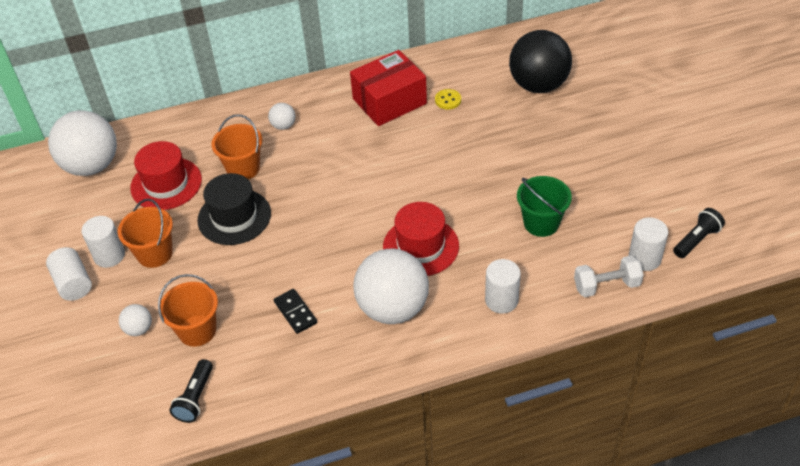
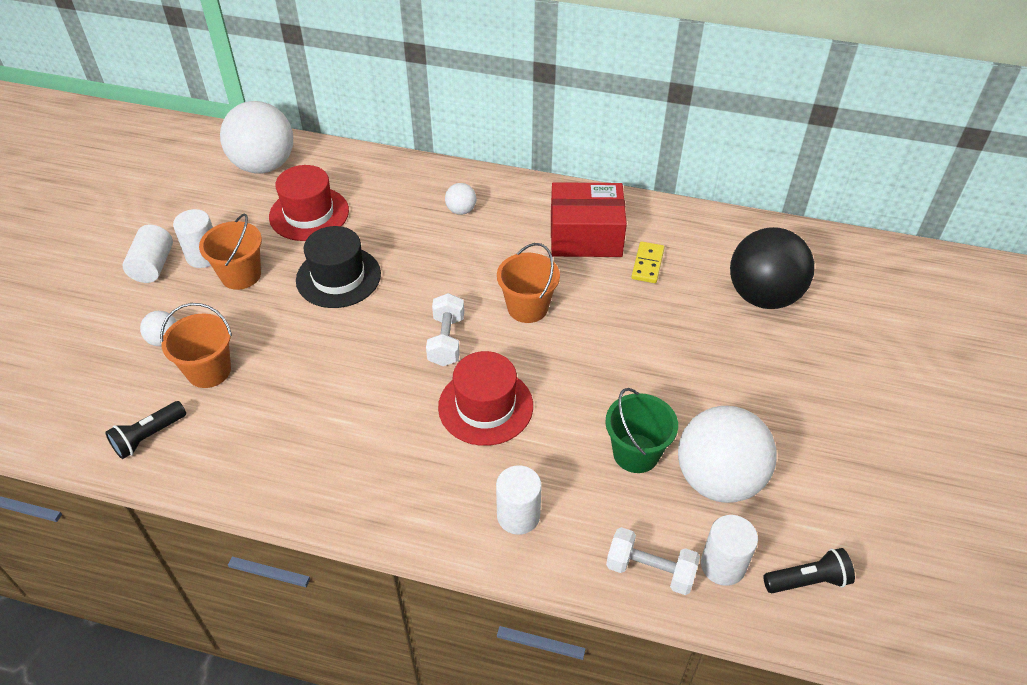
camera: 30 degrees right, 0 degrees up
orange bucket [211,114,262,180] -> orange bucket moved to [497,243,560,323]
black domino [274,289,317,334] -> none
white ball [353,249,429,324] -> white ball moved to [678,406,777,503]
yellow button [435,89,461,109] -> yellow domino [632,242,665,283]
none -> white dumbbell [426,293,464,366]

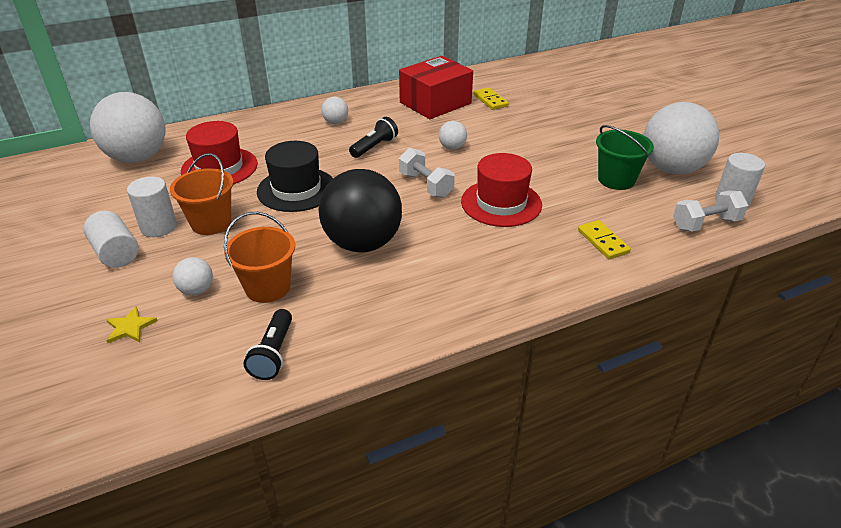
camera: 40 degrees left, 10 degrees down
white cylinder [496,465,542,535] -> yellow domino [578,220,631,259]
orange bucket [497,243,560,323] -> white ball [439,121,467,150]
black ball [730,227,814,309] -> black ball moved to [318,169,402,253]
black flashlight [763,548,855,593] -> black flashlight moved to [349,117,398,158]
none -> yellow star [106,306,158,343]

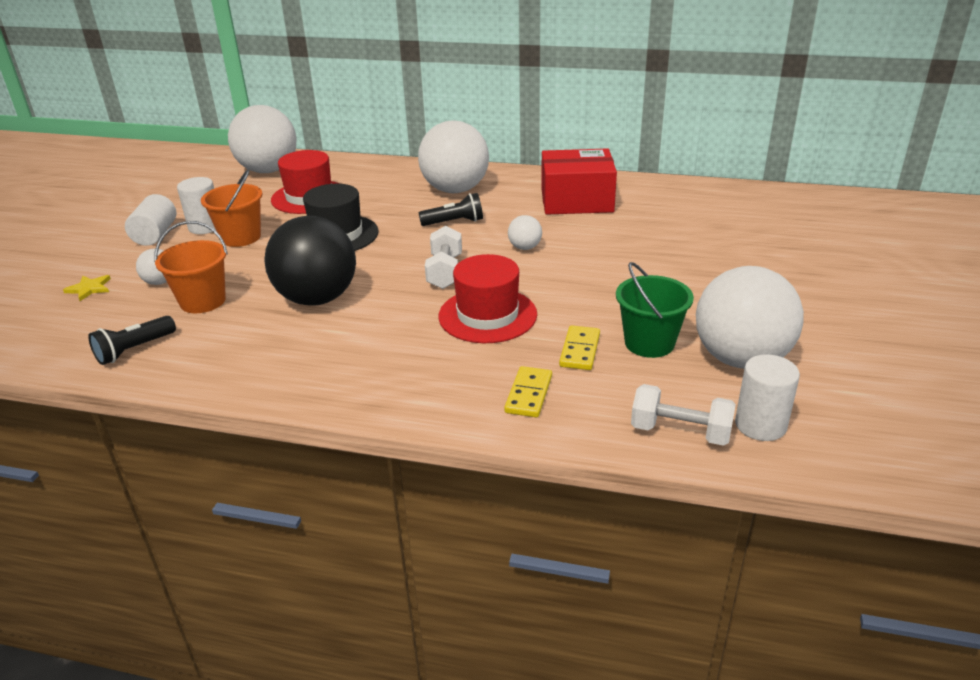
camera: 40 degrees right, 5 degrees down
white ball [321,97,348,124] -> white ball [418,121,489,193], size x2.32
yellow domino [473,87,509,110] -> yellow domino moved to [559,325,600,370]

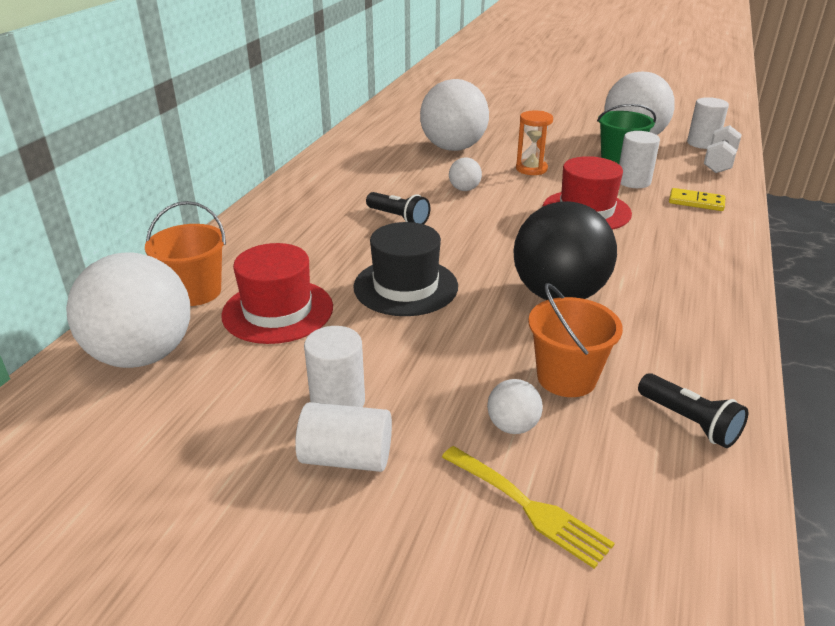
camera: 85 degrees left, 0 degrees up
yellow star [63,275,111,301] -> yellow fork [442,446,615,569]
orange bucket [201,169,263,247] -> orange bucket moved to [145,201,226,306]
white ball [418,121,489,193] -> white ball moved to [420,79,489,151]
black flashlight [419,193,483,226] -> black flashlight turned 135 degrees clockwise [366,192,430,224]
white dumbbell [425,226,462,289] -> none
red box [541,148,617,215] -> none
yellow domino [559,325,600,370] -> white cylinder [619,131,660,188]
none -> orange hourglass [516,111,553,175]

